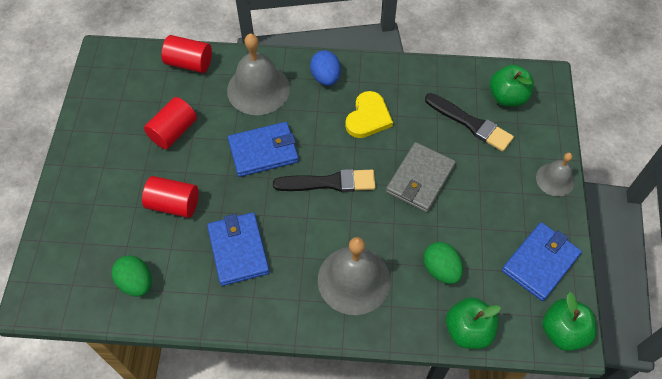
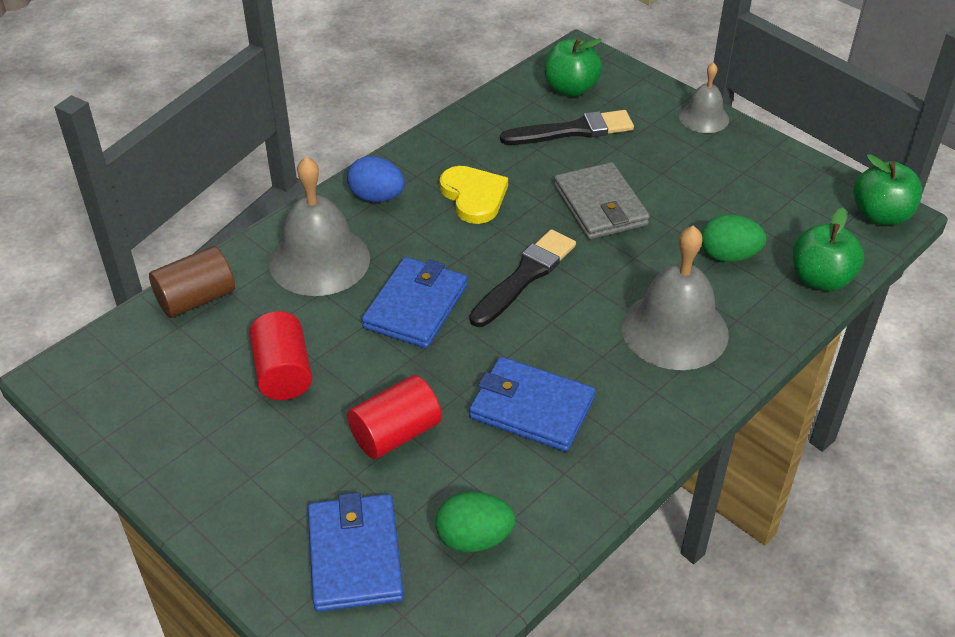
camera: 50 degrees left, 15 degrees down
red cylinder [162,35,212,73] -> brown cylinder [149,246,235,318]
blue wallet [502,222,582,301] -> blue wallet moved to [308,492,404,612]

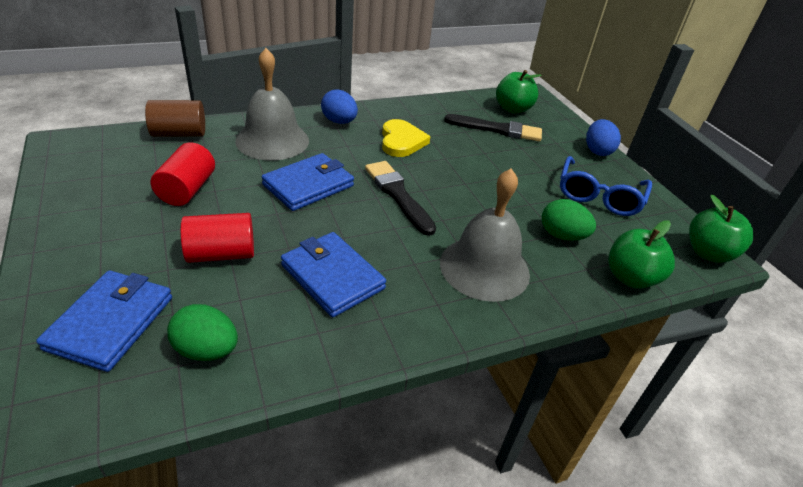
camera: 20 degrees right, 5 degrees down
black brush [469,229,576,327] -> black brush turned 90 degrees counterclockwise [365,161,436,236]
grey wallet [554,162,650,240] -> none
grey bell [679,62,729,133] -> blue egg [586,119,621,156]
none -> blue glasses [560,156,652,216]

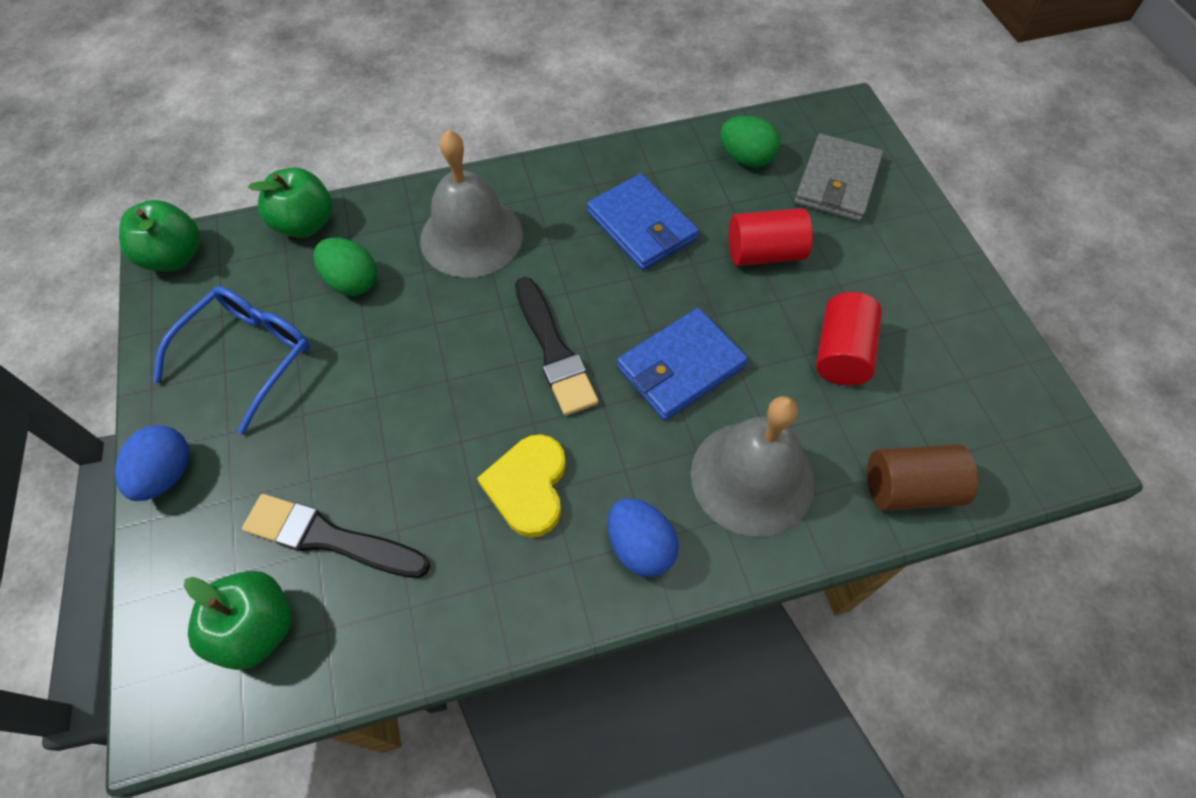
camera: 170 degrees left, 20 degrees up
blue wallet [36,270,172,372] -> grey wallet [794,134,883,222]

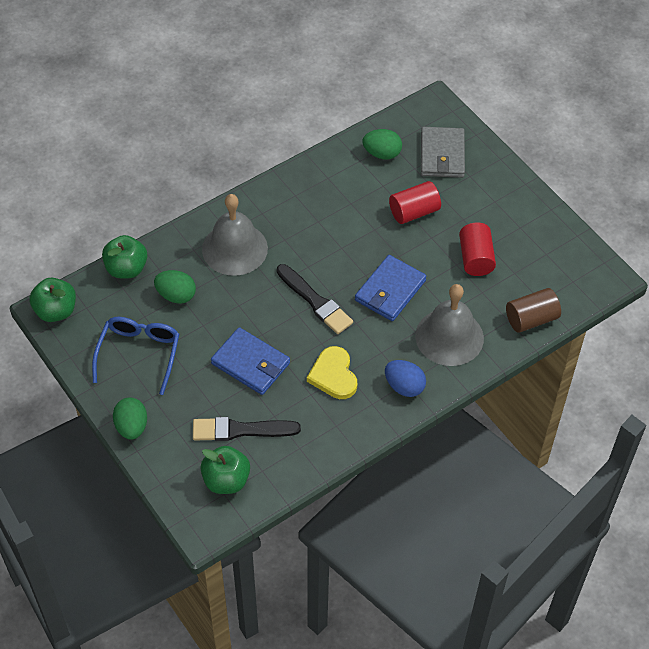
camera: 20 degrees left, 5 degrees down
blue egg [115,425,189,501] -> green egg [113,397,147,440]
blue wallet [587,174,699,270] -> blue wallet moved to [211,327,290,395]

